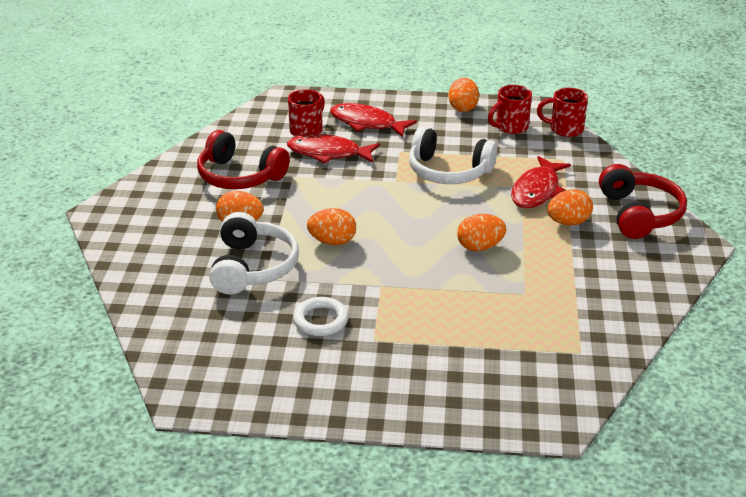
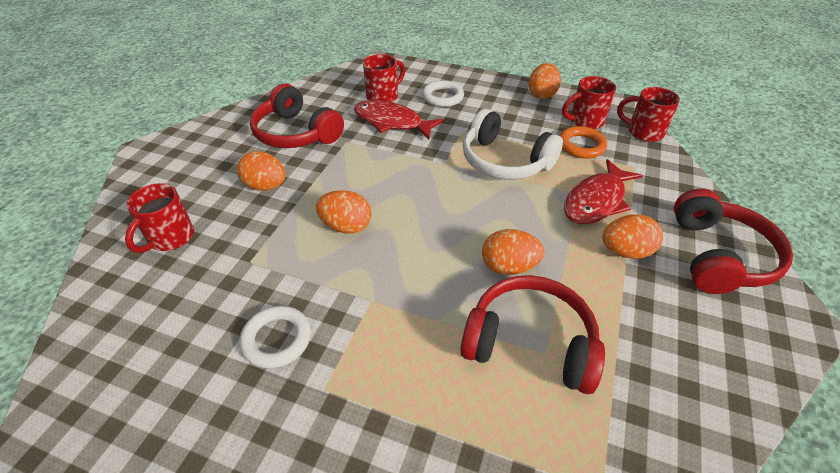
camera: 15 degrees right, 10 degrees up
white headphones [209,212,299,295] -> none
red fish [330,103,417,137] -> white ring [422,81,464,107]
none -> red mug [125,183,194,253]
none -> red headphones [461,275,605,394]
none -> orange ring [559,126,607,159]

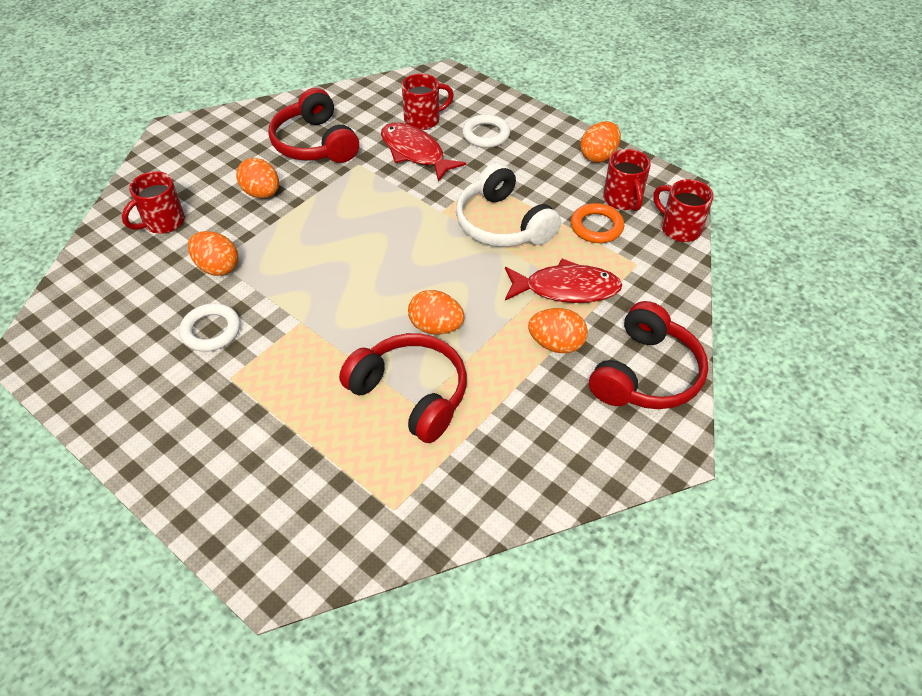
camera: 20 degrees right, 5 degrees up
orange egg [316,190,371,234] -> orange egg moved to [188,231,238,276]
red mug [562,76,616,129] -> red mug turned 105 degrees counterclockwise [603,149,651,211]
red fish [564,159,643,224] -> red fish turned 150 degrees counterclockwise [505,259,622,303]

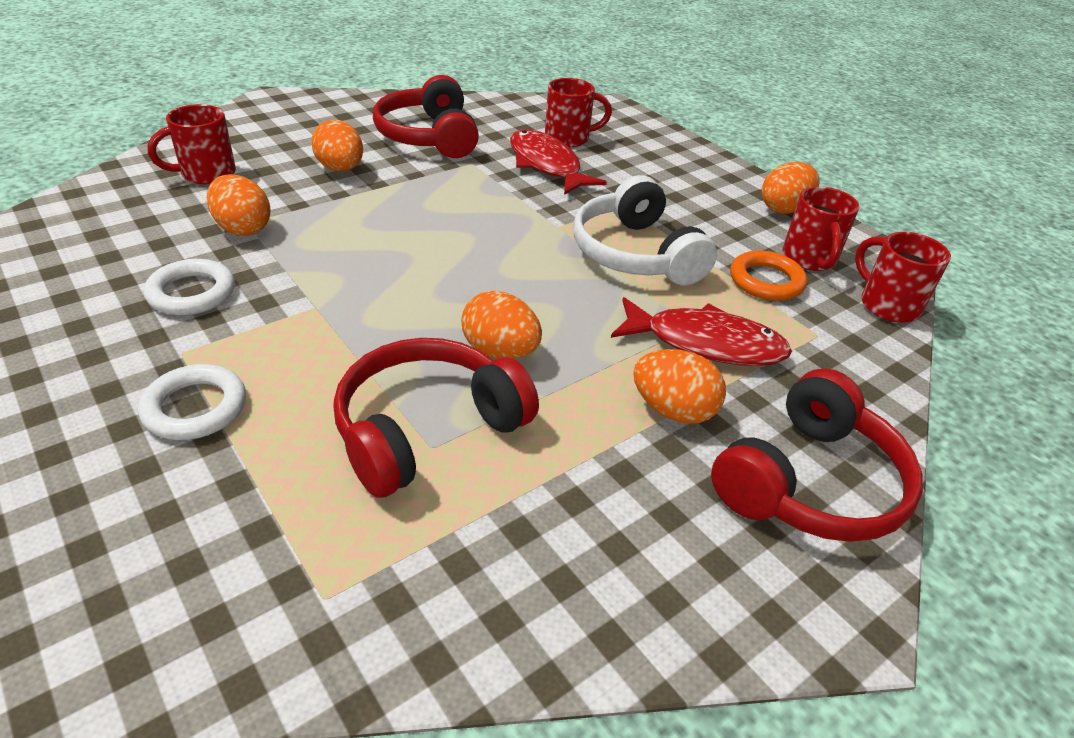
camera: 10 degrees right, 10 degrees down
red headphones [339,333,467,443] -> red headphones turned 90 degrees counterclockwise [333,338,539,498]
white ring [462,114,510,148] -> white ring moved to [138,364,246,440]

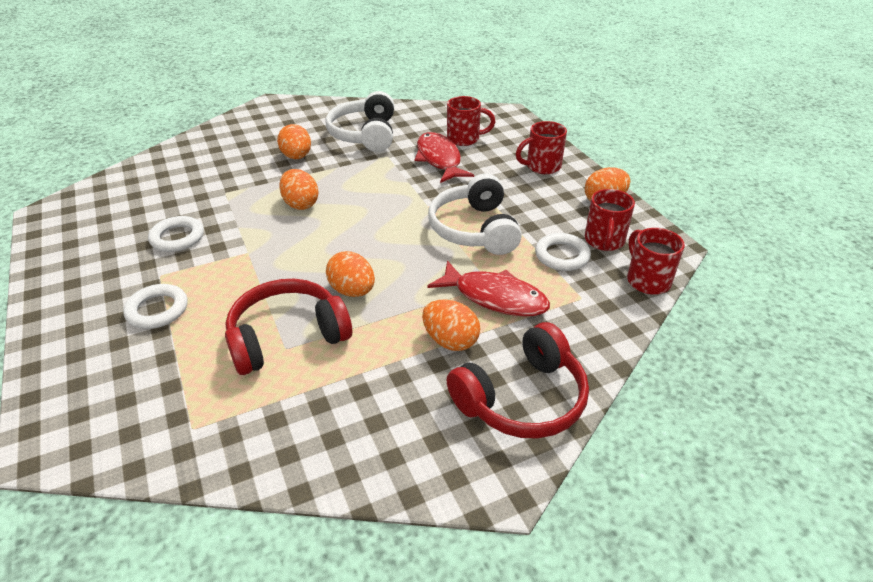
camera: 15 degrees right, 0 degrees up
red mug [148,104,236,184] -> red mug moved to [516,121,567,174]
orange egg [207,174,270,236] -> orange egg moved to [279,169,319,210]
red headphones [373,75,479,158] -> white headphones [325,91,394,152]
orange ring [730,250,807,301] -> white ring [535,233,591,271]

